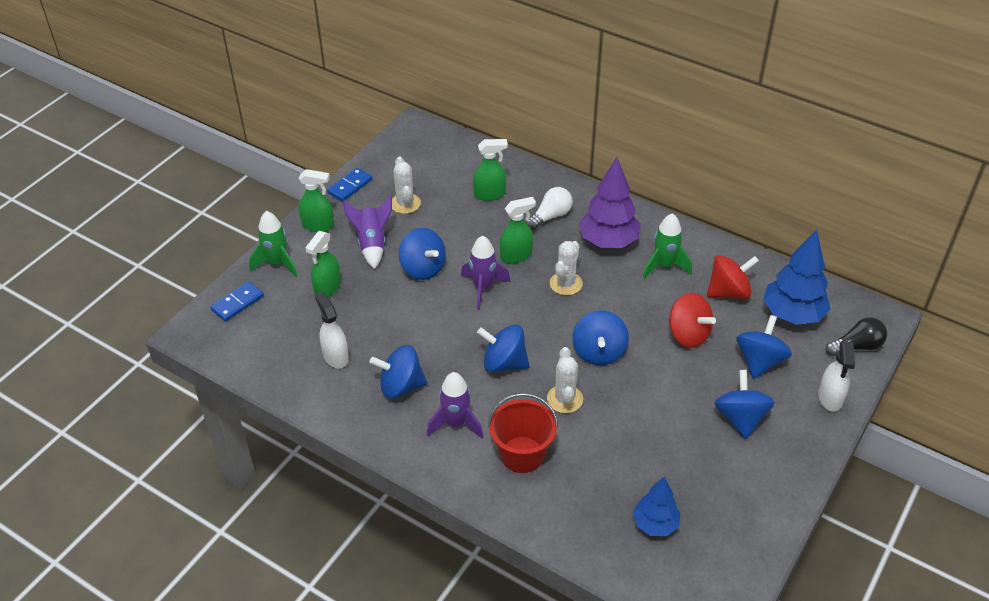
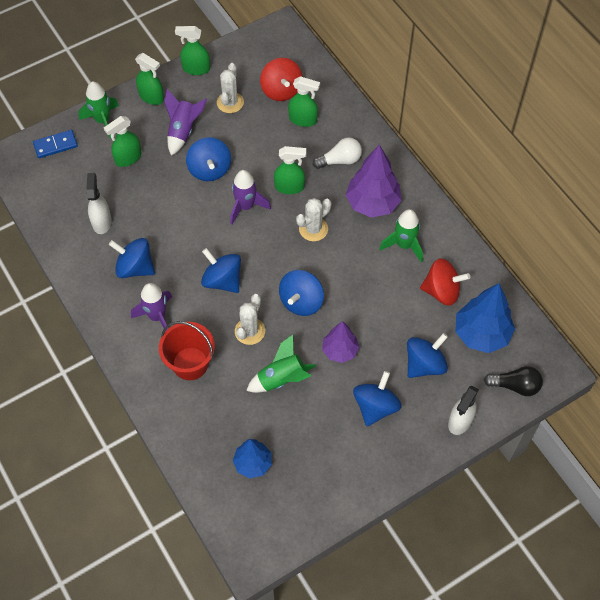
camera: 25 degrees right, 15 degrees up
blue domino [327,167,373,202] -> green spray bottle [175,26,210,75]
red spinning top [669,293,716,348] -> red spinning top moved to [260,58,302,101]
none -> green rocket [246,334,316,393]
none -> purple tree [322,321,359,363]

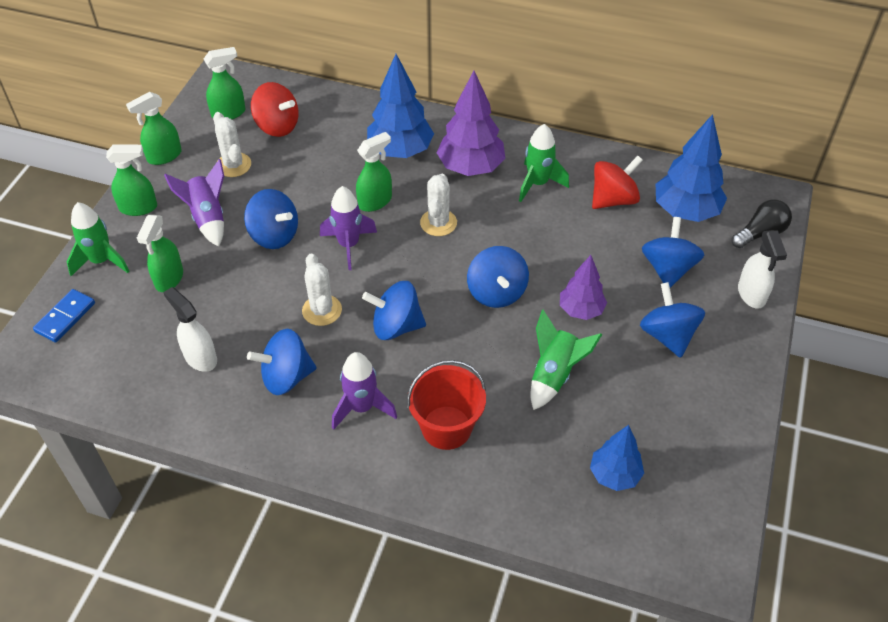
camera: 40 degrees left, 10 degrees down
white cactus [235,294,265,345] -> white cactus moved to [302,253,342,326]
green spray bottle [288,76,320,127] -> green spray bottle moved to [204,47,246,119]
white light bulb [313,137,362,169] -> blue tree [367,54,434,158]

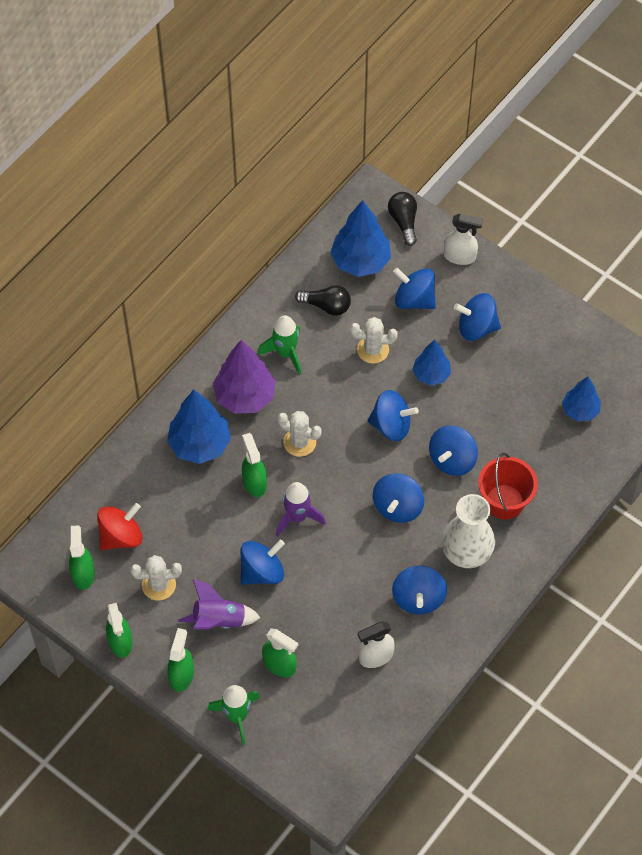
camera: 70 degrees left, 10 degrees up
blue domino [33,289,95,343] -> none
white cactus [302,253,342,326] -> white cactus moved to [350,317,398,364]
purple rocket [332,352,397,430] -> white vase [442,494,495,568]
green rocket [530,310,602,410] -> none
purple tree [560,255,607,320] -> blue tree [413,340,451,386]
red spinning top [592,156,643,209] -> black light bulb [295,285,351,316]
none -> blue spinning top [429,425,478,476]

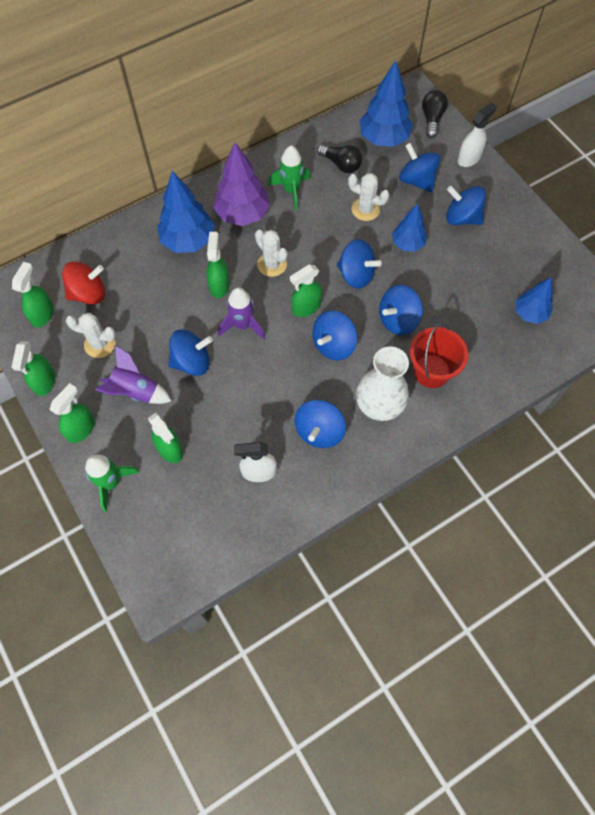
camera: 20 degrees right, 5 degrees up
white spray bottle [444,213,483,265] -> white spray bottle turned 75 degrees counterclockwise [458,102,497,167]
none -> green spray bottle [290,264,322,317]

